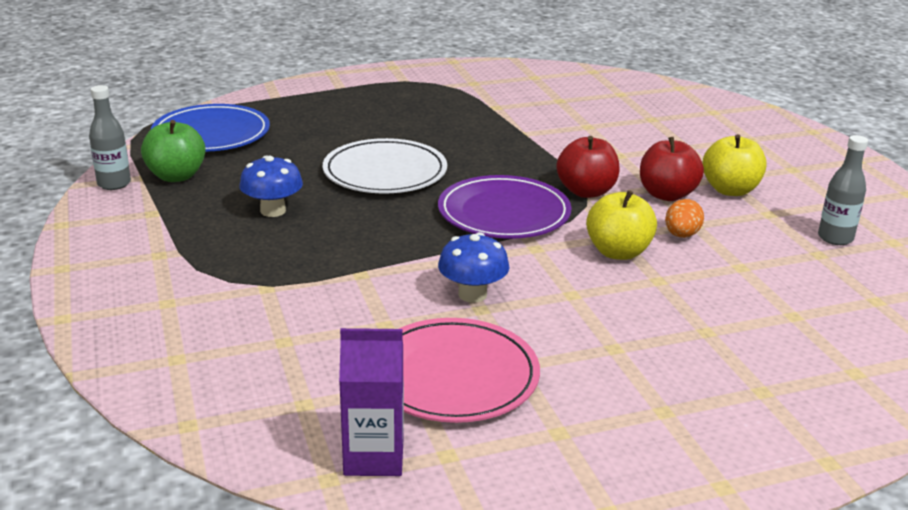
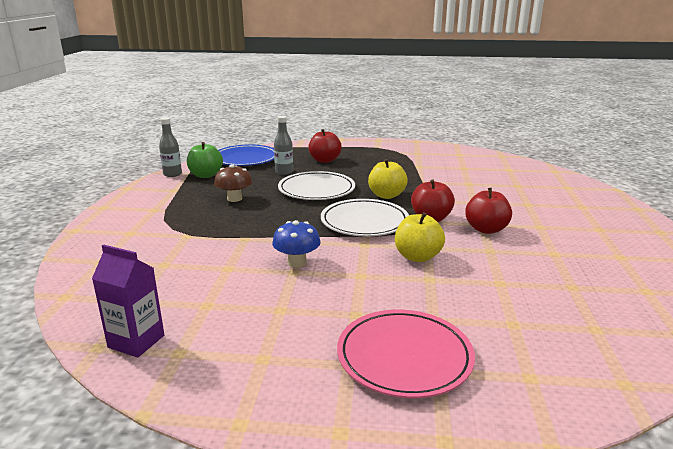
camera: 25 degrees right, 5 degrees down
blue mushroom [239,155,303,217] -> brown mushroom [214,164,252,202]
pink plate [399,318,540,423] -> pink plate moved to [337,310,475,398]
purple plate [438,175,572,239] -> white plate [321,199,409,236]
orange egg [665,199,704,238] -> none
yellow apple [703,134,767,196] -> yellow apple moved to [368,159,408,199]
grey bottle [818,135,868,245] -> grey bottle moved to [274,116,293,175]
none -> red apple [309,129,342,163]

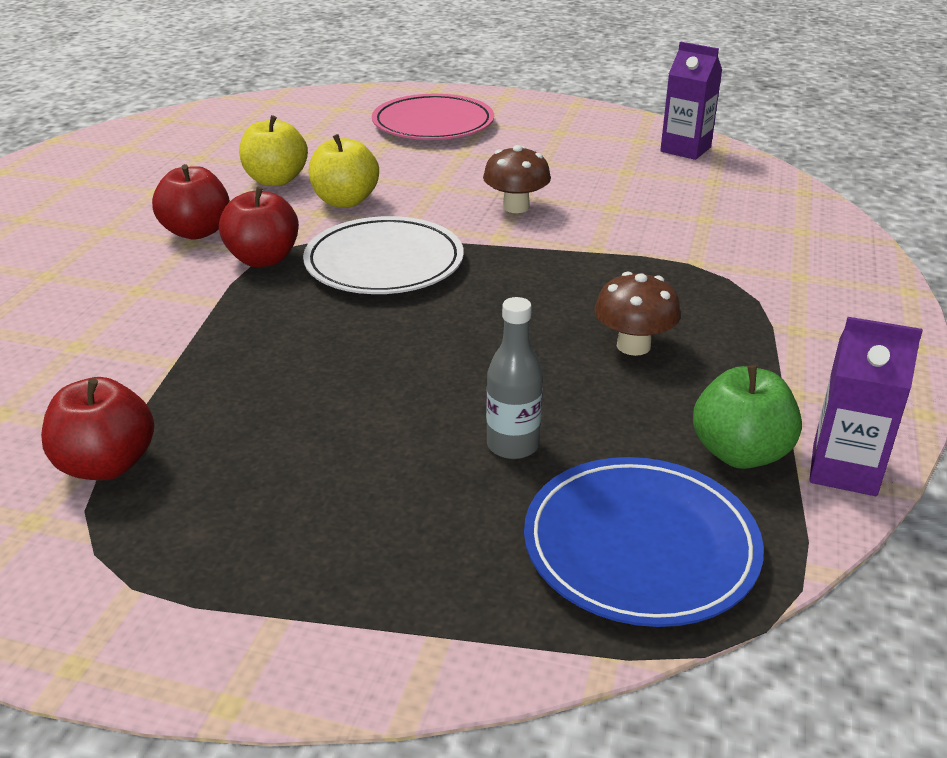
camera: 170 degrees left, 10 degrees up
grey bottle [159,117,182,177] -> purple carton [809,317,923,496]
blue mushroom [272,220,321,268] -> brown mushroom [483,145,551,213]
white plate [278,171,355,200] -> none
red apple [309,129,342,163] -> red apple moved to [41,377,154,480]
yellow apple [368,159,408,199] -> yellow apple moved to [239,115,308,186]

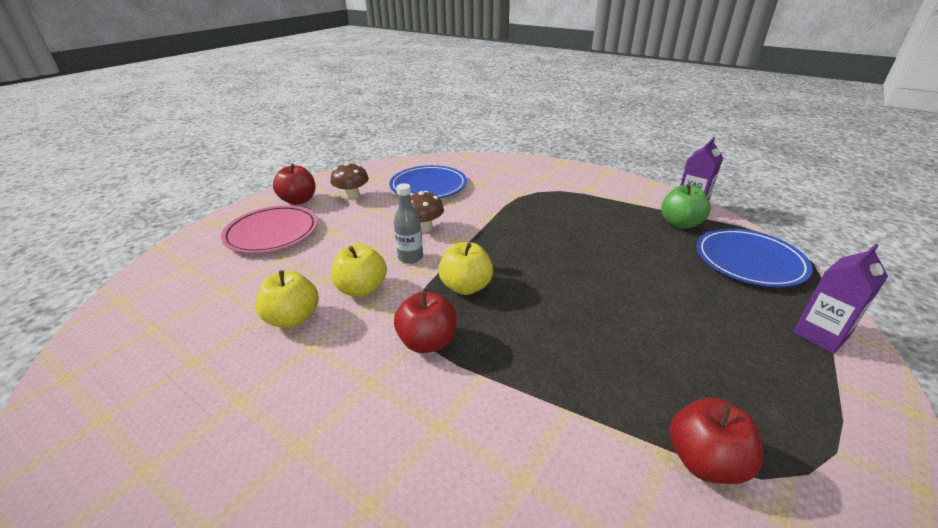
camera: 70 degrees left, 0 degrees up
red apple [152,164,230,240] -> red apple moved to [273,164,315,205]
white plate [303,216,464,294] -> yellow apple [438,242,493,295]
grey bottle [486,297,543,459] -> grey bottle moved to [394,183,423,264]
brown mushroom [594,272,681,356] -> brown mushroom moved to [331,162,369,200]
purple carton [660,41,722,160] -> purple carton moved to [793,244,888,353]
none -> blue plate [389,165,467,198]

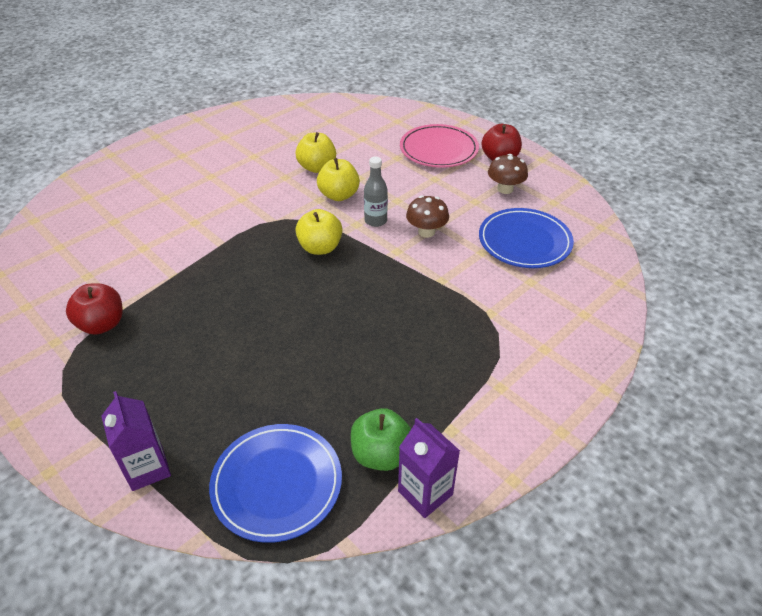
camera: 100 degrees right, 10 degrees up
red apple [394,291,457,353] -> none

